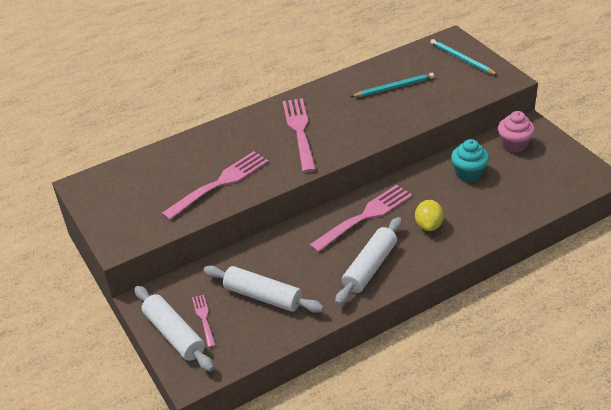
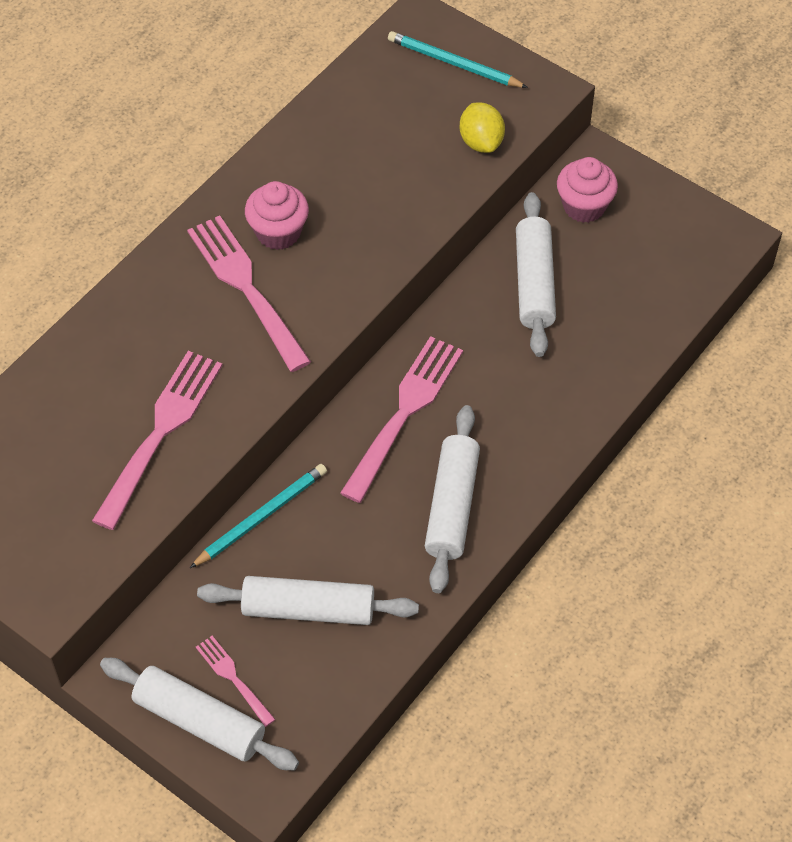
camera: 25 degrees left, 15 degrees up
turquoise pencil [351,73,434,97] -> turquoise pencil moved to [190,464,327,568]
yellow lemon [415,200,444,231] -> yellow lemon moved to [460,102,505,153]
turquoise cupcake [451,139,489,182] -> white rolling pin [516,192,556,357]
none -> pink cupcake [245,181,309,250]

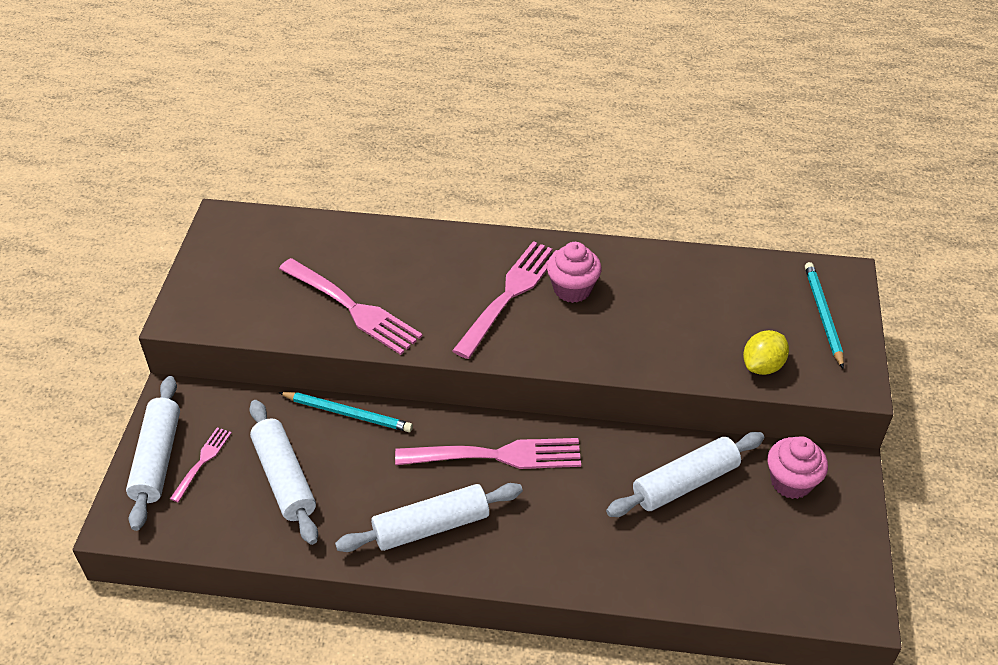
camera: 60 degrees right, 10 degrees down
pink fork [92,351,223,530] -> pink fork turned 45 degrees clockwise [279,258,423,355]

